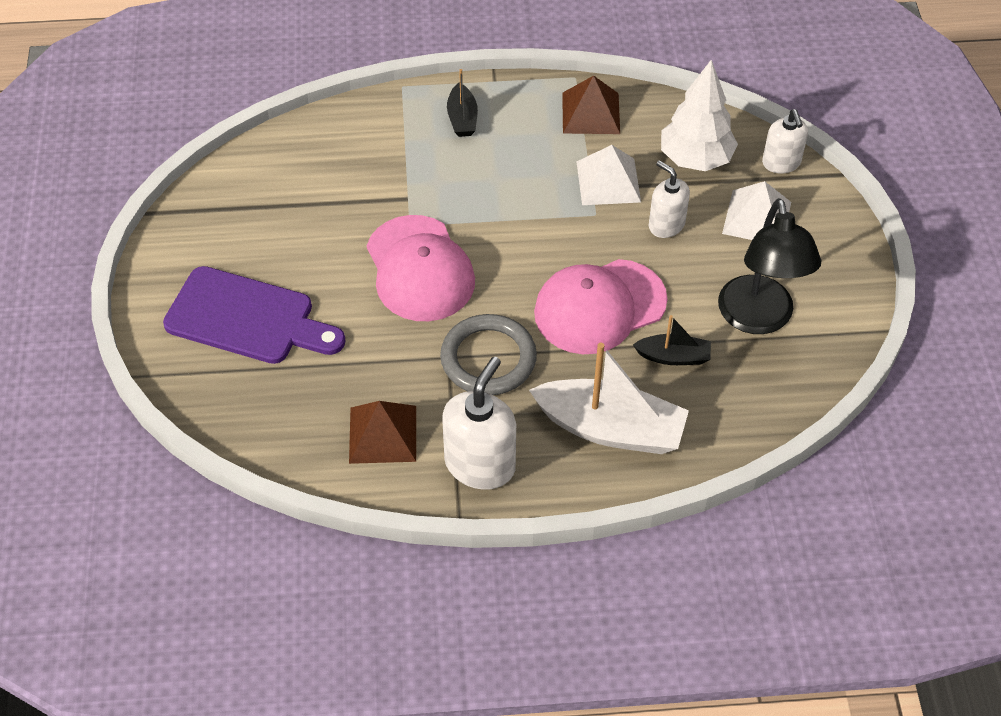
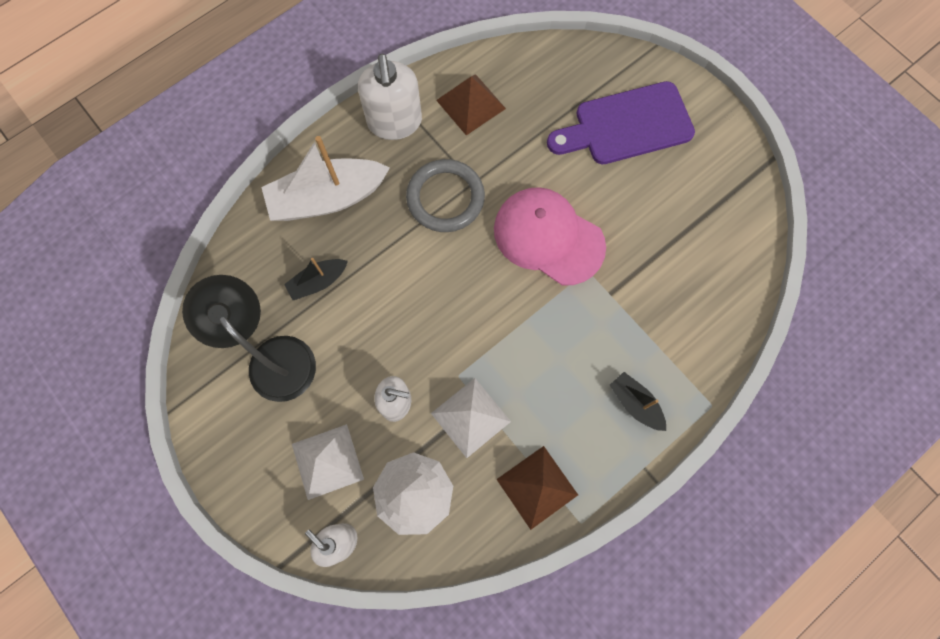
camera: 145 degrees right, 20 degrees up
pink cap [534,259,668,354] -> none

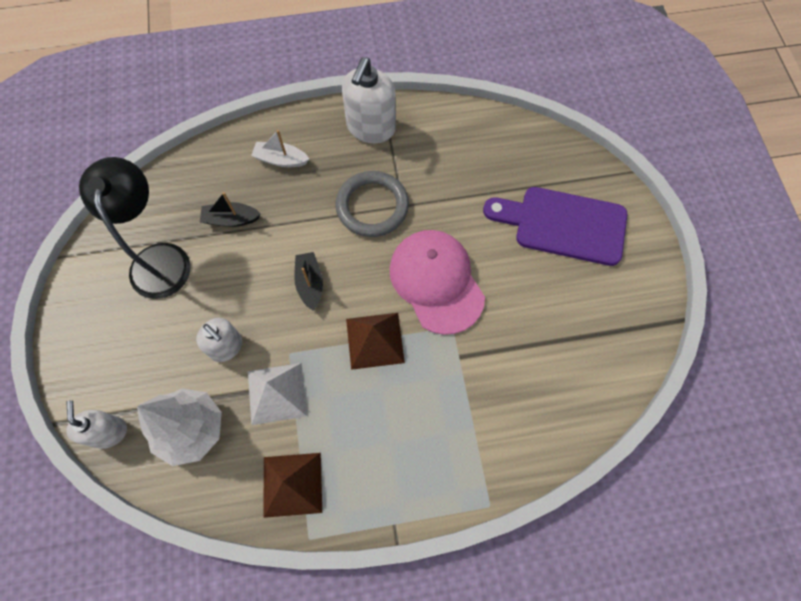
camera: 30 degrees right, 5 degrees down
white boat [261,136,390,221] -> white boat [251,130,309,167], size x0.51
white pyramid [292,424,364,500] -> none
brown pyramid [436,74,506,135] -> brown pyramid moved to [346,313,405,370]
black boat [610,372,666,431] -> black boat moved to [294,252,323,311]

